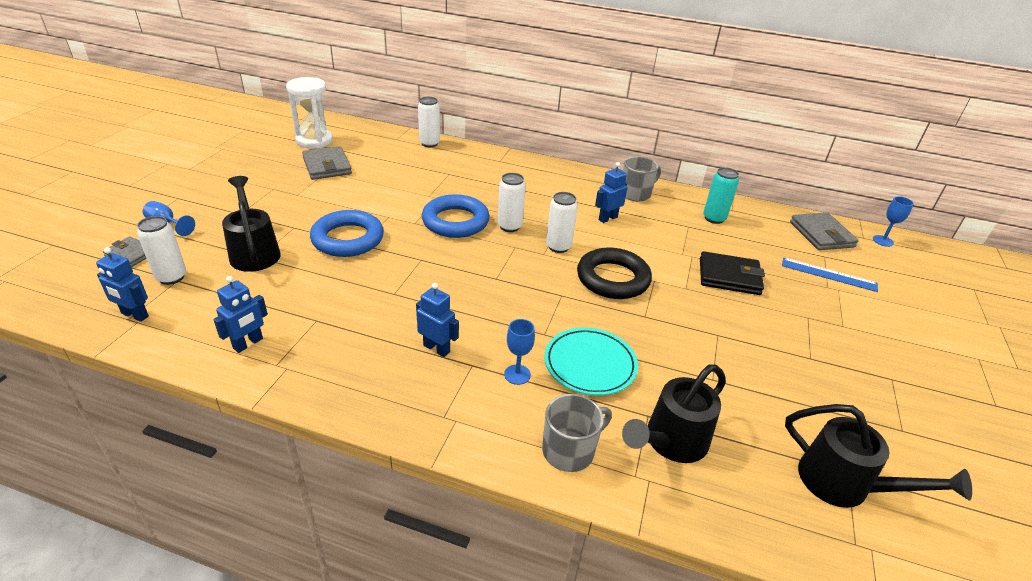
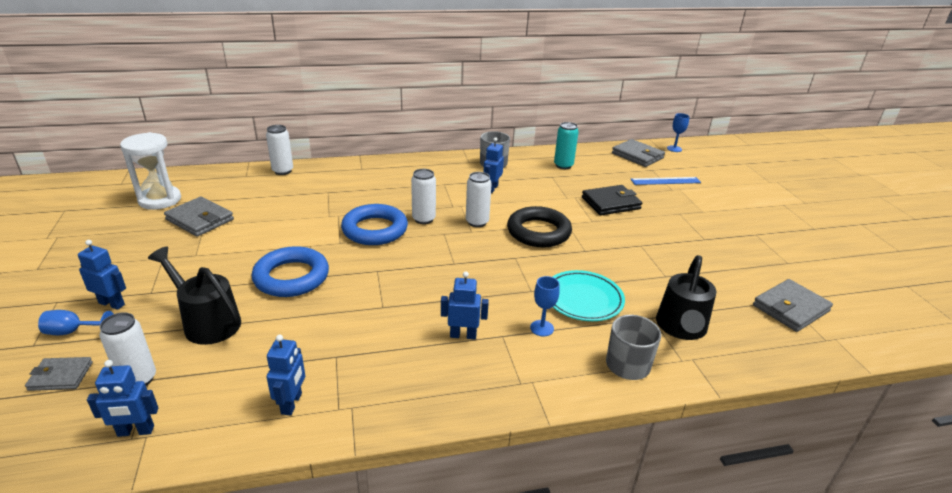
camera: 30 degrees left, 5 degrees down
black watering can [785,404,972,508] -> grey wallet [753,279,833,332]
none -> blue robot [78,240,126,310]

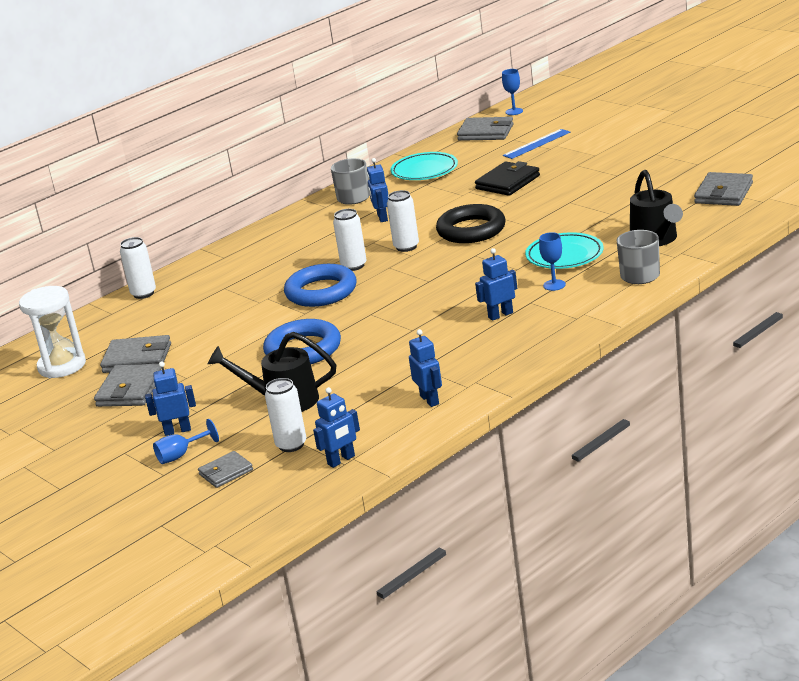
camera: 25 degrees left, 5 degrees down
turquoise can [554,122,579,169] -> turquoise plate [391,152,458,180]
none -> grey wallet [94,364,162,407]

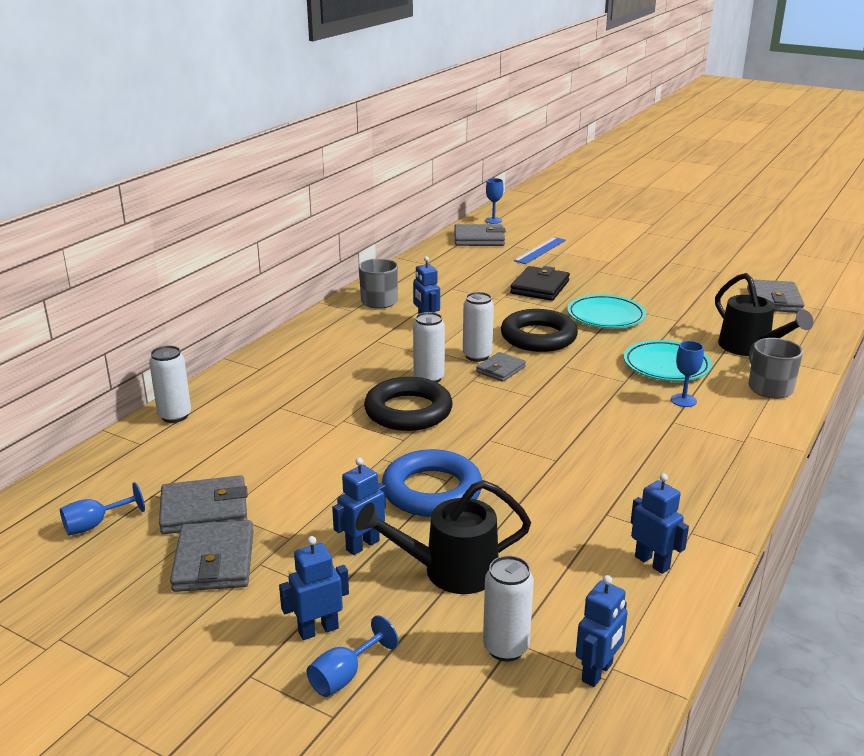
camera: 20 degrees left, 0 degrees up
white hourglass [19,286,86,378] -> blue goblet [60,482,145,535]
grey wallet [198,451,253,488] -> grey wallet moved to [476,352,526,382]
blue ring [284,264,357,307] -> black ring [364,377,453,431]
turquoise plate [391,152,458,180] -> turquoise plate moved to [567,294,646,328]
blue robot [475,248,517,321] -> blue robot moved to [332,458,386,555]

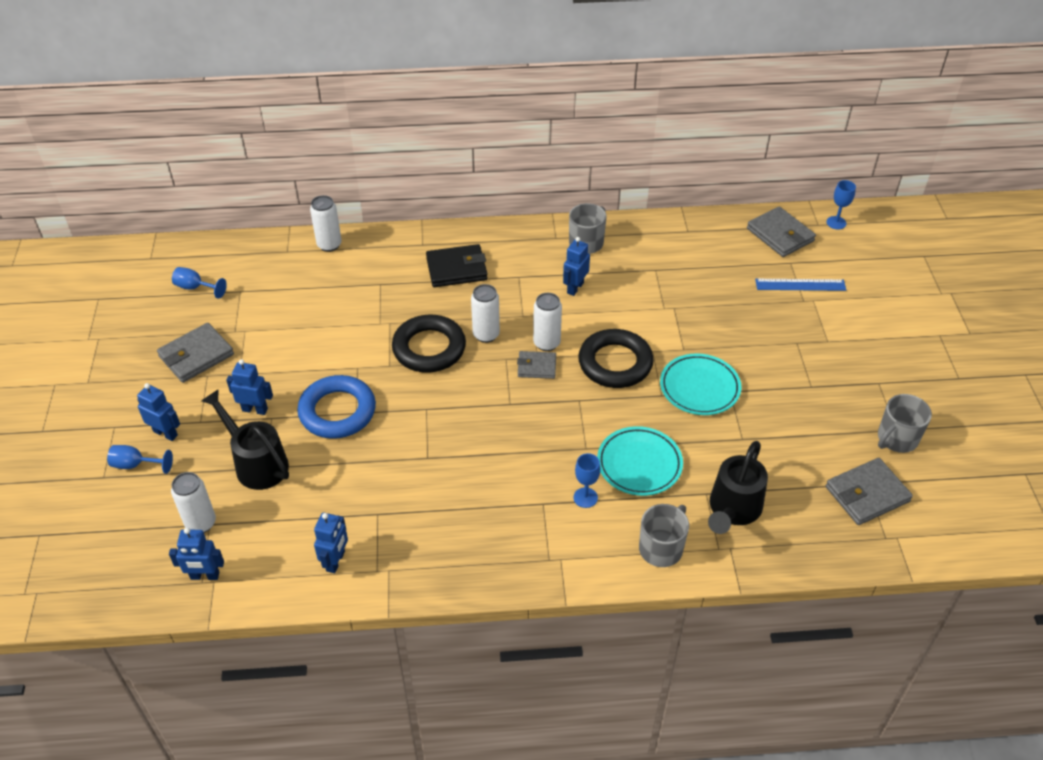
camera: 55 degrees right, 20 degrees up
grey wallet [159,475,248,534] -> none
black wallet [510,266,570,301] -> black wallet moved to [426,244,488,287]
none -> grey mug [878,394,932,453]

